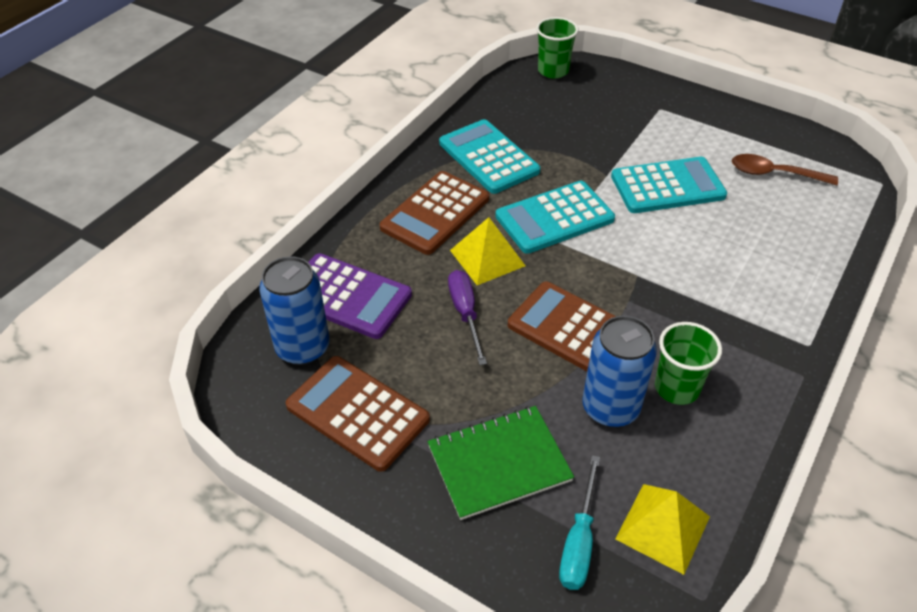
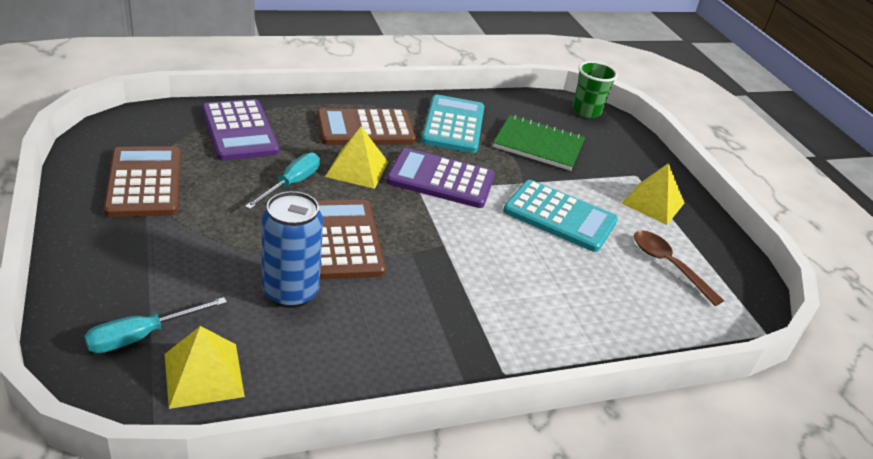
camera: 35 degrees right, 10 degrees down
blue can [259,256,330,365] -> none
green notebook [428,406,574,520] -> green notebook moved to [493,115,585,171]
purple screwdriver [448,270,487,365] -> turquoise screwdriver [245,153,320,209]
turquoise calculator [496,181,615,254] -> purple calculator [386,148,495,208]
green cup [655,322,722,405] -> none
none -> yellow pyramid [621,163,684,225]

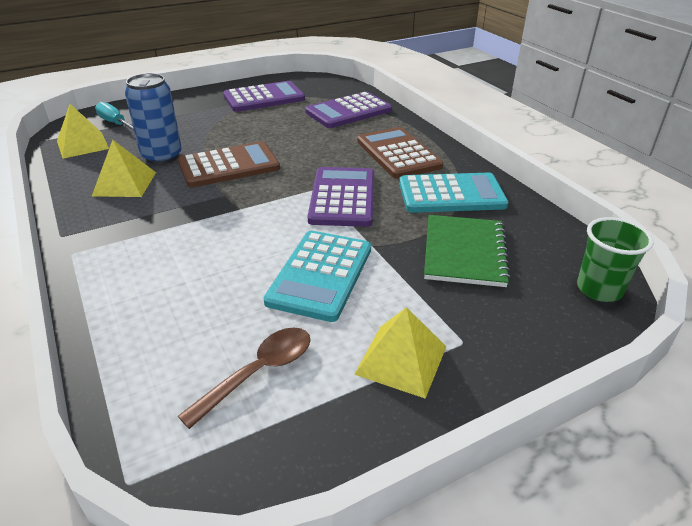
camera: 85 degrees right, 0 degrees up
brown calculator [104,146,181,217] -> purple calculator [223,81,305,112]
turquoise screwdriver [245,153,320,209] -> none
yellow pyramid [325,127,388,189] -> yellow pyramid moved to [92,140,156,197]

